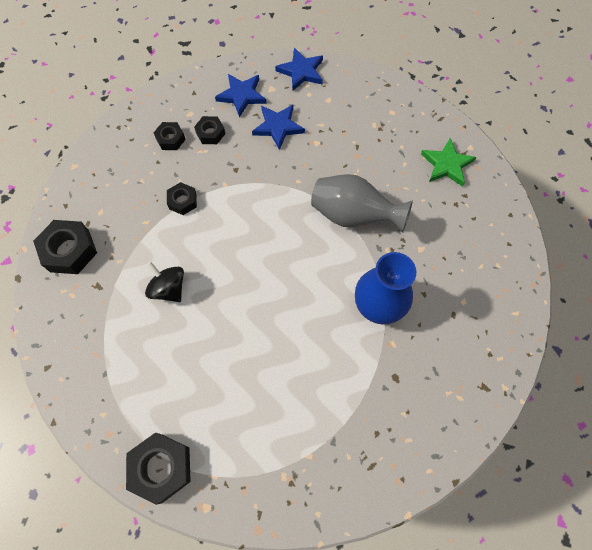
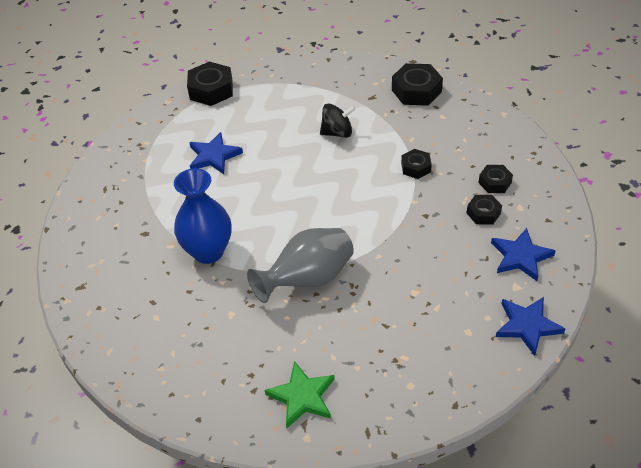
camera: 125 degrees right, 20 degrees down
blue star [252,105,305,150] -> blue star moved to [189,132,243,174]

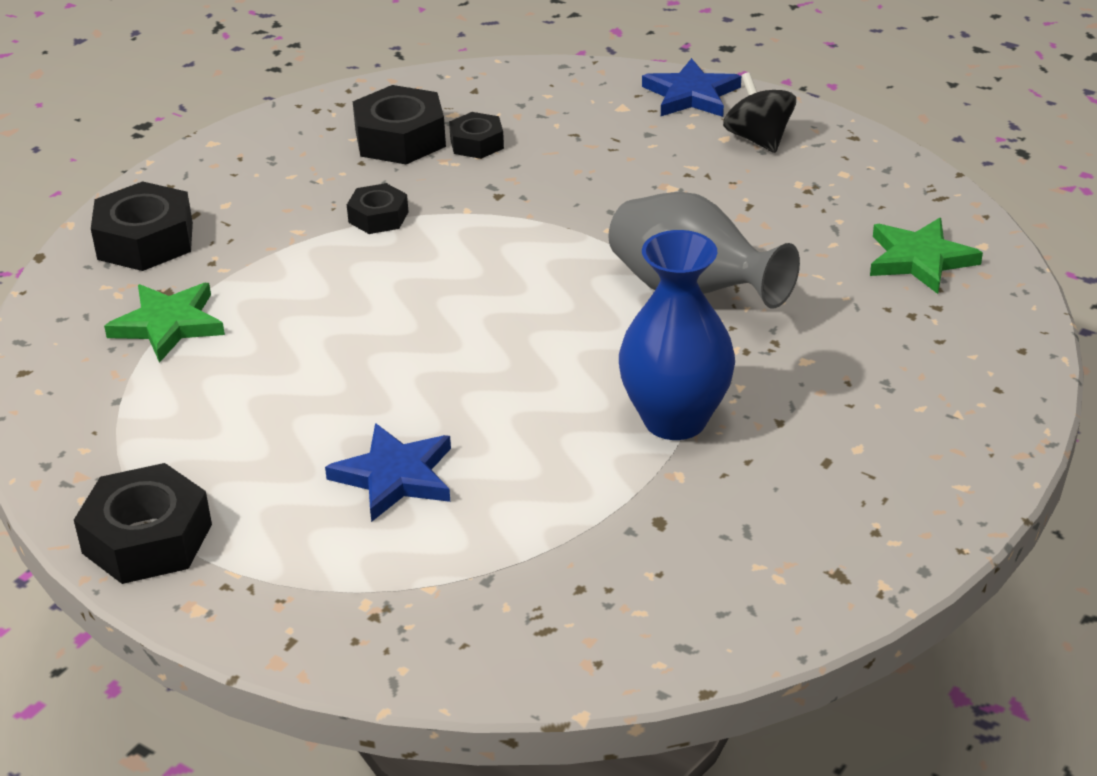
camera: 105 degrees left, 10 degrees down
black spinning top [320,103,356,138] -> black spinning top moved to [723,72,796,153]
black nut [478,165,513,193] -> black nut [353,85,446,164], size x1.71
blue star [491,228,556,281] -> none
none -> green star [104,283,225,363]

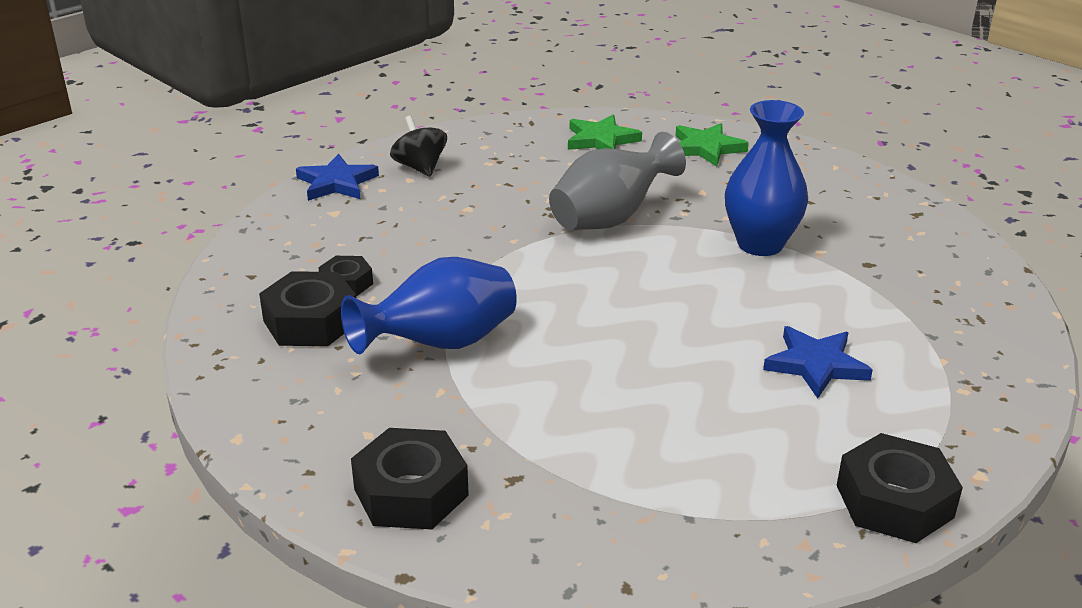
camera: 80 degrees left, 5 degrees down
green star [104,283,225,363] -> green star moved to [676,123,749,167]
black nut [347,183,408,234] -> blue vase [341,257,517,354]
black spinning top [723,72,796,153] -> black spinning top turned 75 degrees clockwise [390,116,447,177]

